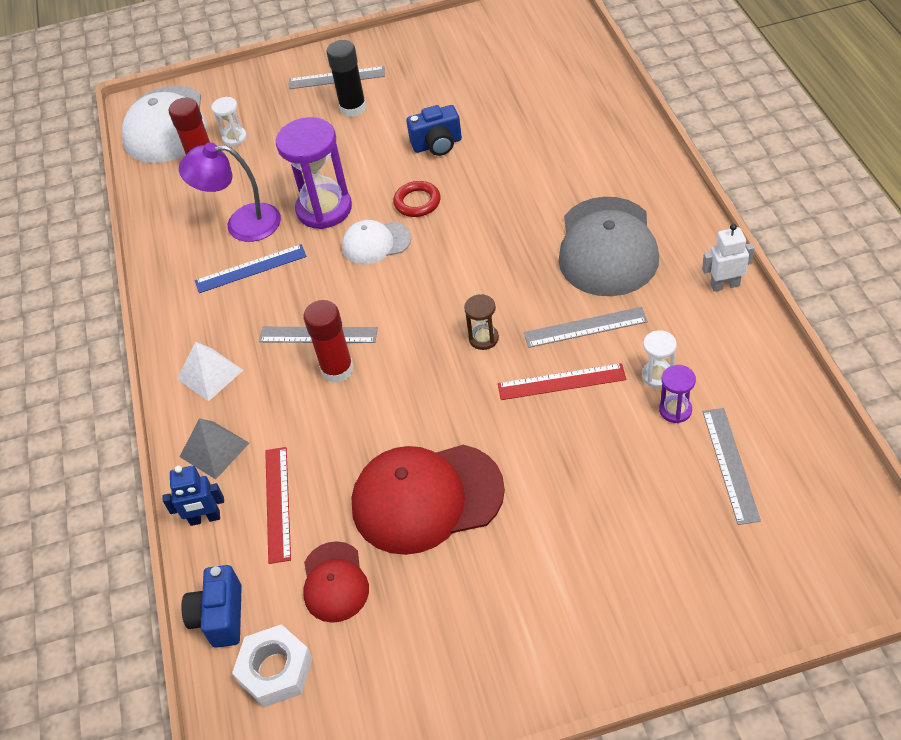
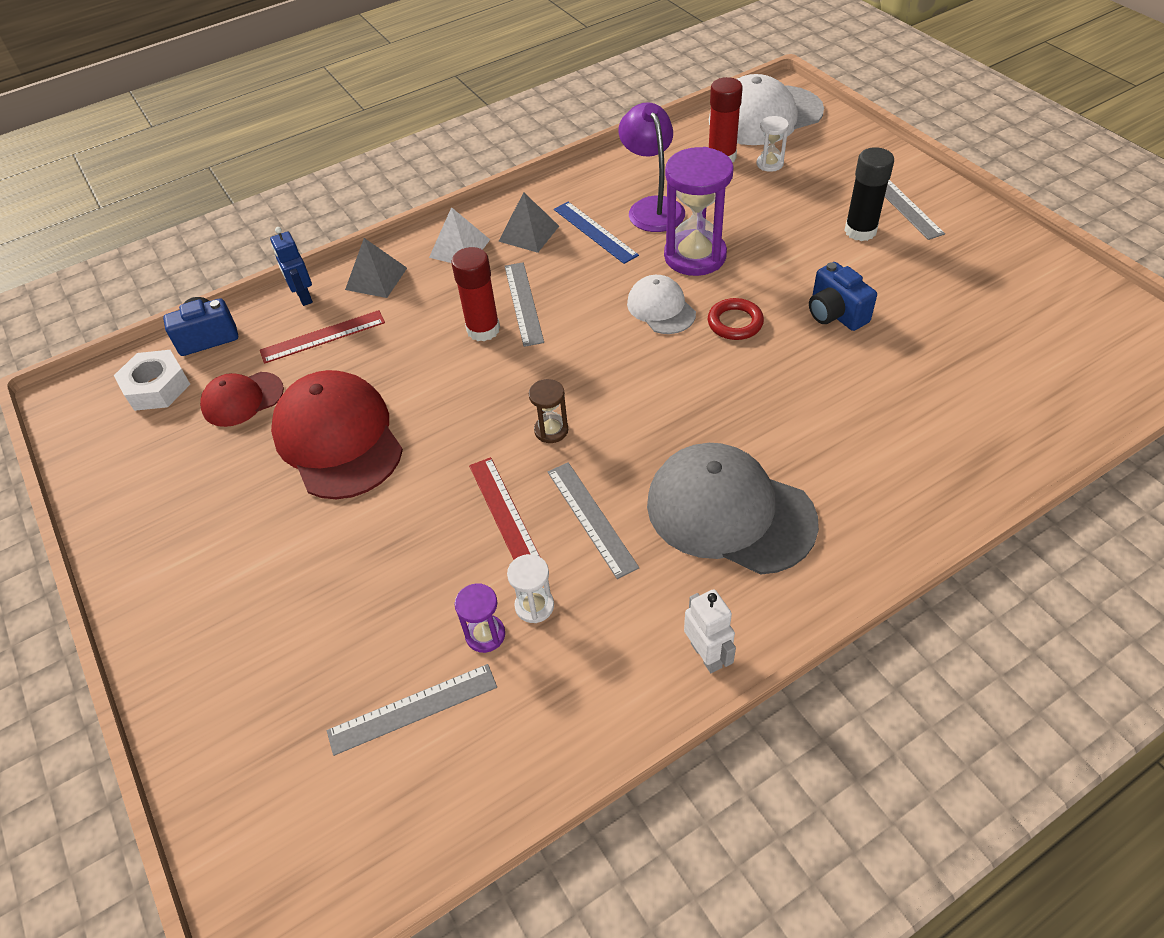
camera: 70 degrees right, 0 degrees up
grey cap [558,197,659,296] -> grey cap turned 45 degrees clockwise [647,443,819,575]
none -> grey pyramid [498,192,559,253]

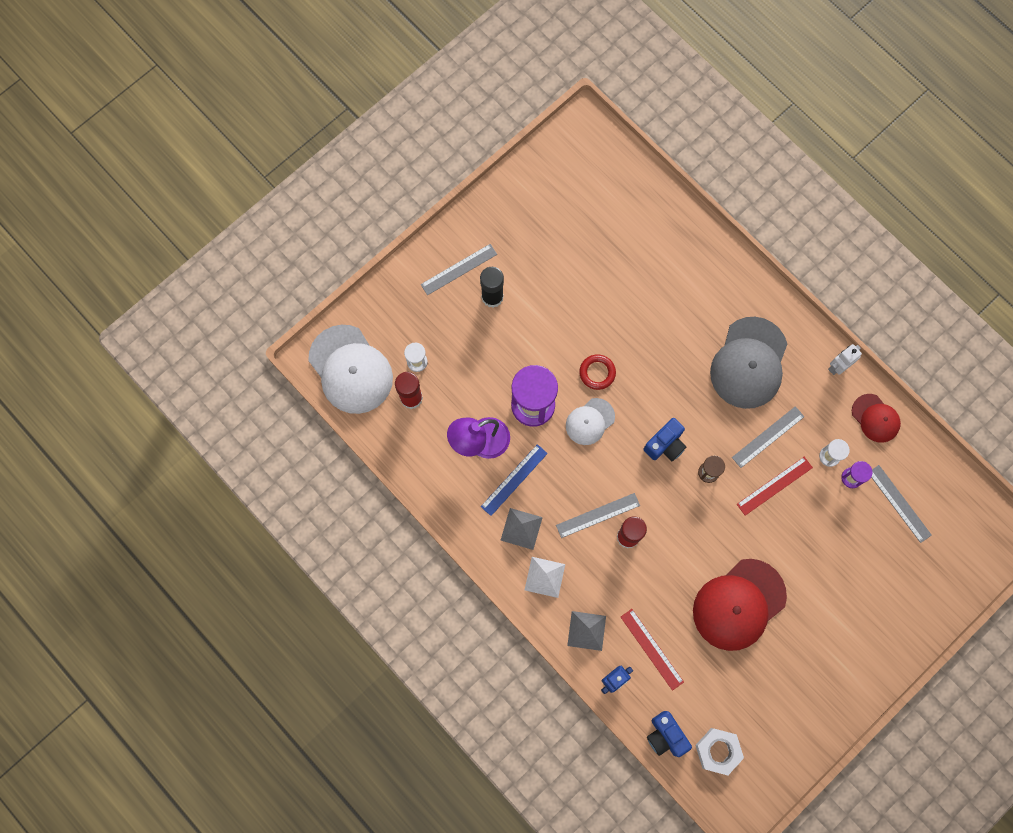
camera: 105 degrees left, 25 degrees up
red cap [200,372,284,427] -> red cap moved to [852,394,901,443]
blue camera [809,262,877,331] -> blue camera moved to [643,418,686,461]

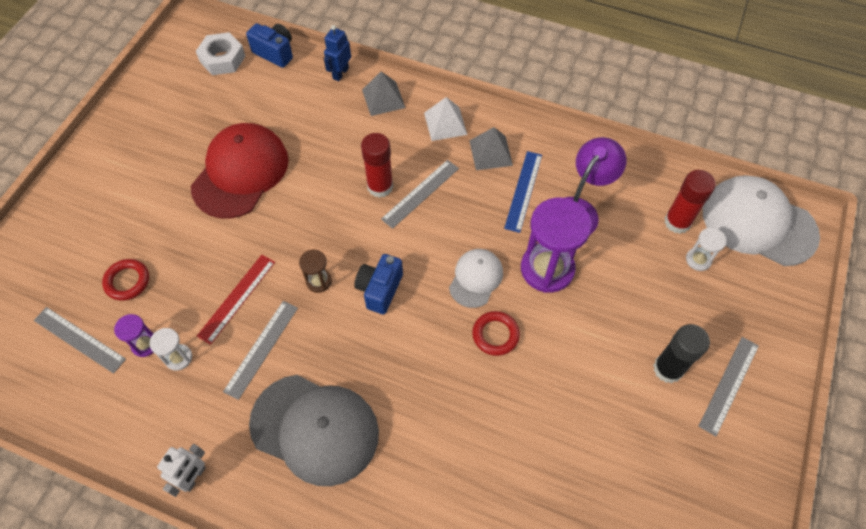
camera: 155 degrees right, 15 degrees down
red ruler [621,609,684,691] -> none
grey cap [710,317,787,409] -> grey cap turned 120 degrees clockwise [249,375,379,486]
red cap [852,394,901,443] -> none
none -> red ring [102,259,149,301]

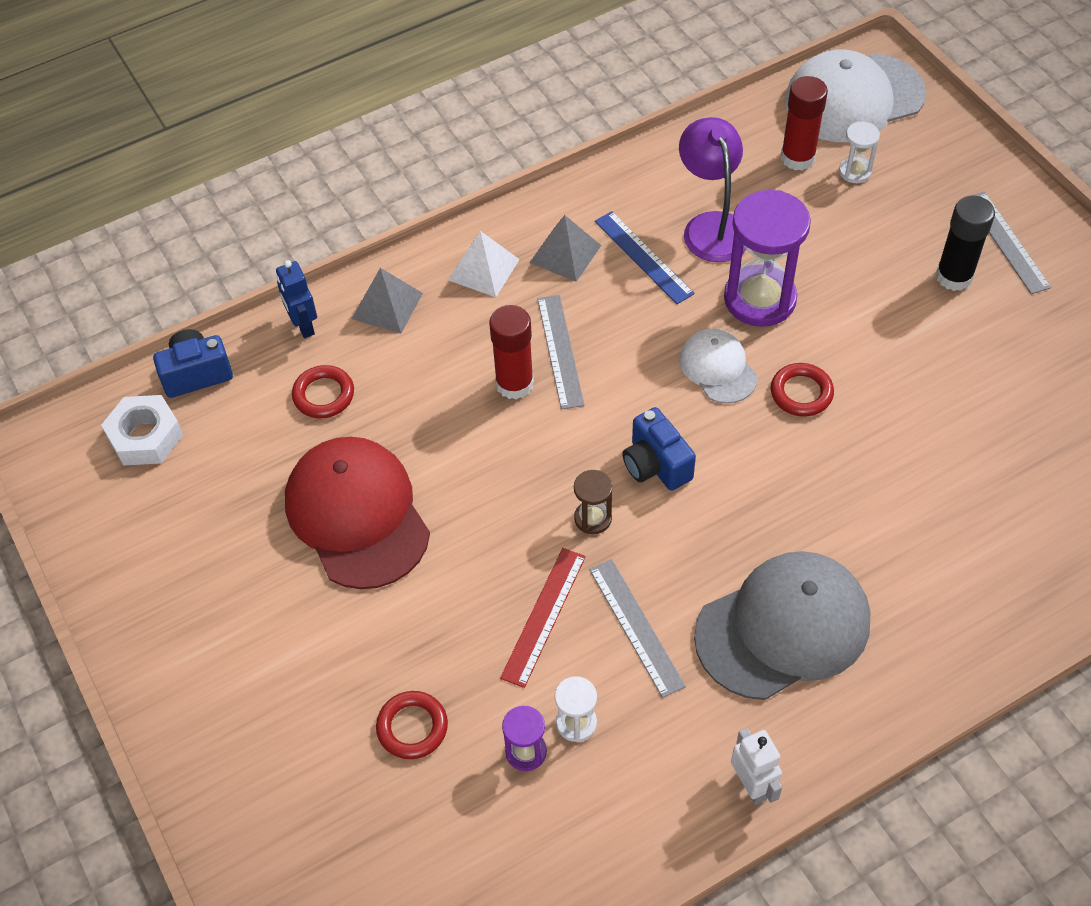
camera: 50 degrees left, 5 degrees down
grey ruler [34,307,126,374] -> none
red ruler [197,255,275,345] -> red ruler turned 45 degrees clockwise [500,548,586,688]
none -> red ring [292,365,354,418]

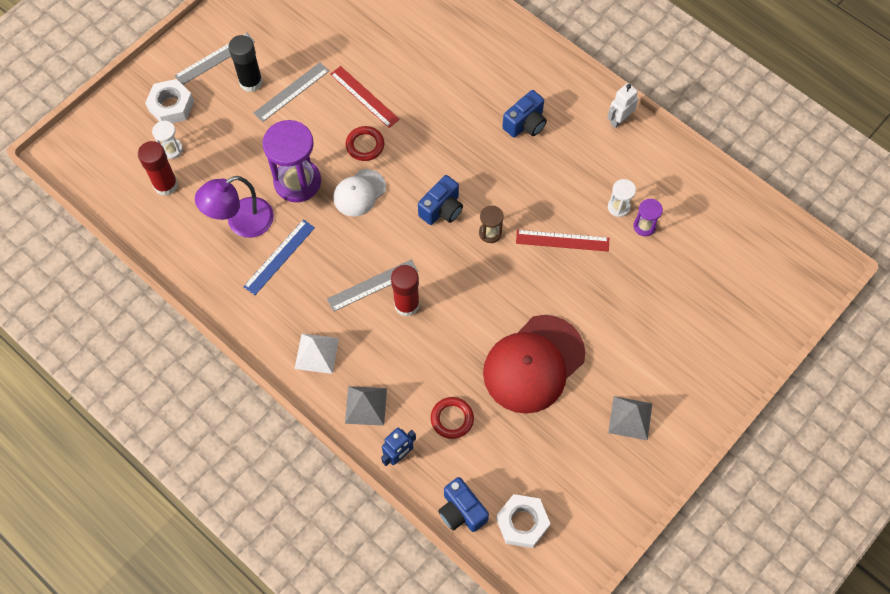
camera: 110 degrees left, 10 degrees up
red ring [376,691,448,759] -> none
grey pyramid [529,215,601,282] -> grey pyramid moved to [608,396,652,441]
grey ruler [589,559,686,698] -> grey ruler moved to [254,62,329,122]
grey cap [694,551,871,700] -> blue camera [502,90,547,138]
white cap [785,49,926,142] -> none
none -> white nut [145,79,194,123]
none -> red ruler [330,66,400,128]

